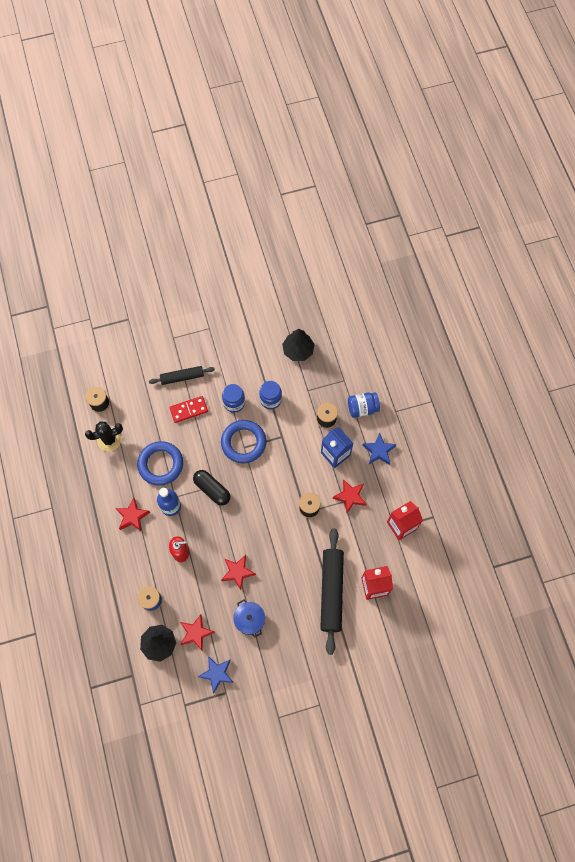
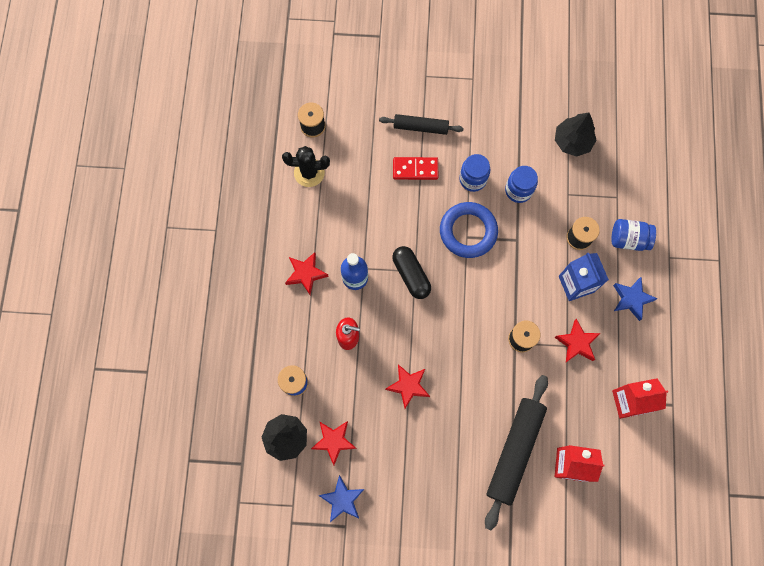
camera: 20 degrees right, 5 degrees up
blue ring [137,441,183,486] -> none
blue pot [233,600,265,637] -> none

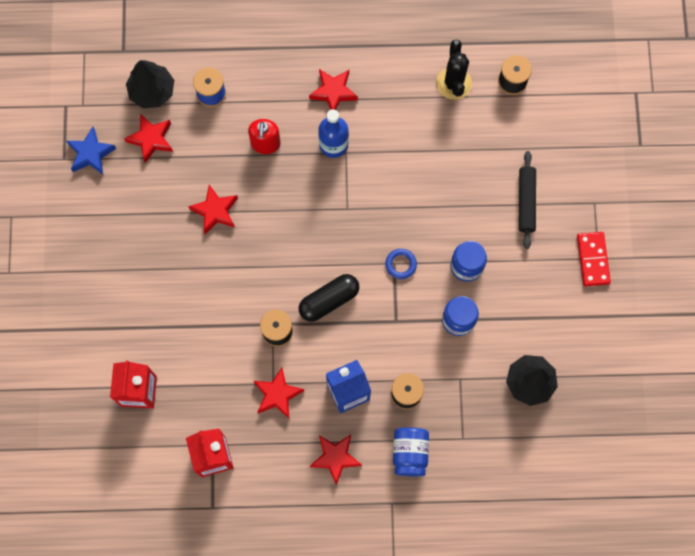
camera: 85 degrees right, 0 degrees up
black capsule [392,246,431,299] -> black capsule moved to [299,274,359,322]
red domino [393,157,438,180] -> red domino moved to [577,232,611,286]
blue ring [440,202,498,258] -> blue ring [385,249,417,279], size x0.46
black rolling pin [485,375,548,530] -> none
blue star [613,277,657,321] -> red star [310,435,362,485]

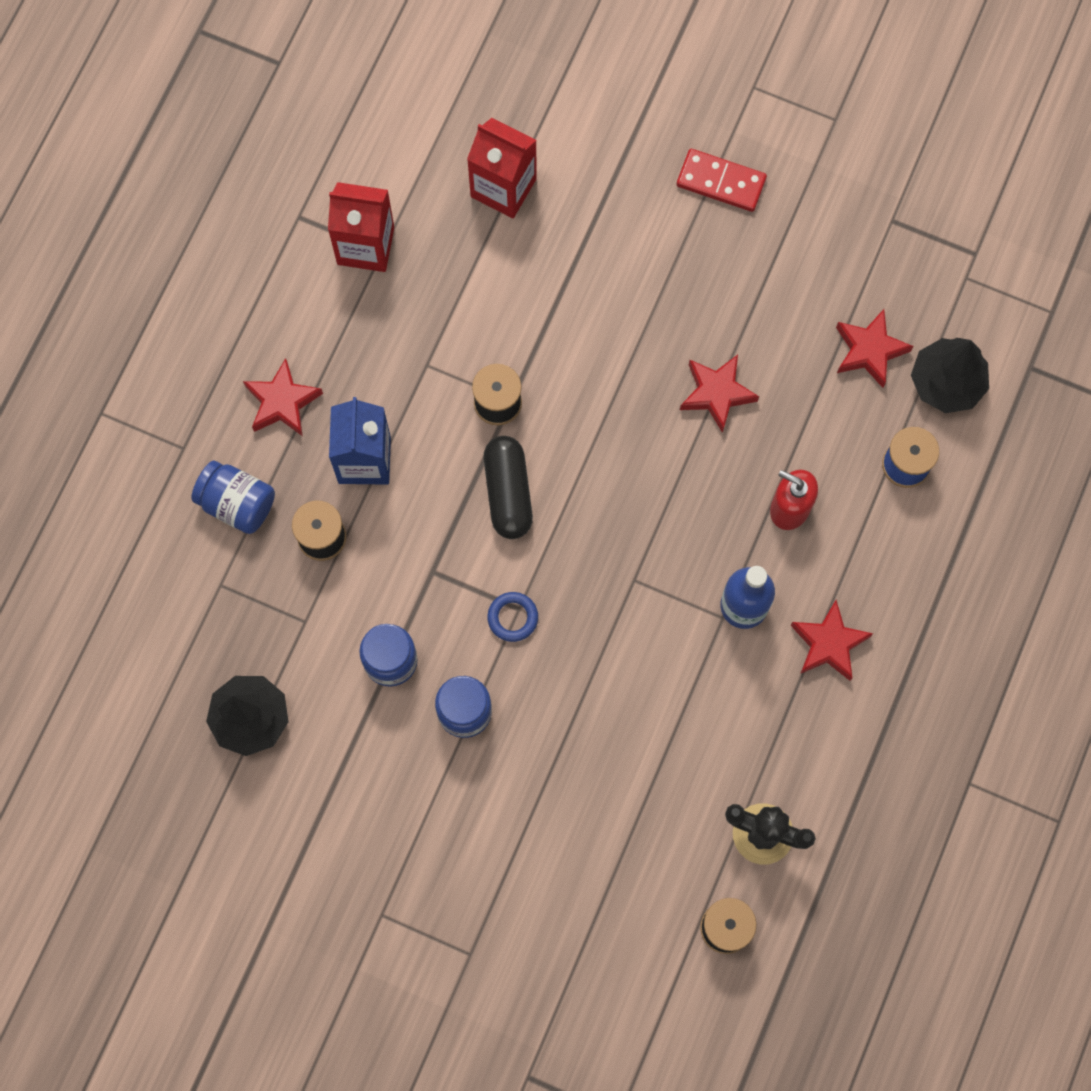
camera: 115 degrees right, 0 degrees up
blue star [66,127,116,175] -> none
red star [254,368,304,418] -> none
black rolling pin [519,151,536,249] -> none
red domino [577,232,611,286] -> red domino moved to [677,149,767,212]

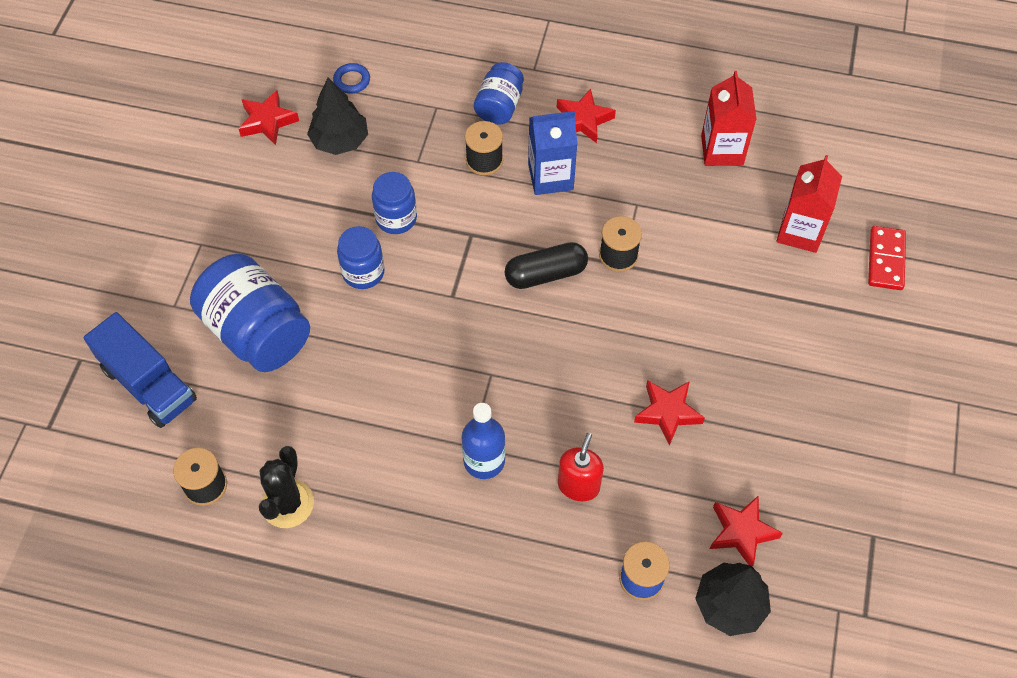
camera: 80 degrees right, 15 degrees down
blue ring [487,592,538,642] -> blue ring moved to [333,63,370,94]
red domino [677,149,767,212] -> red domino moved to [868,226,906,290]
red star [790,600,873,681] -> red star moved to [239,90,299,145]
none -> blue truck [83,312,197,428]
none -> blue jar [190,253,310,372]

